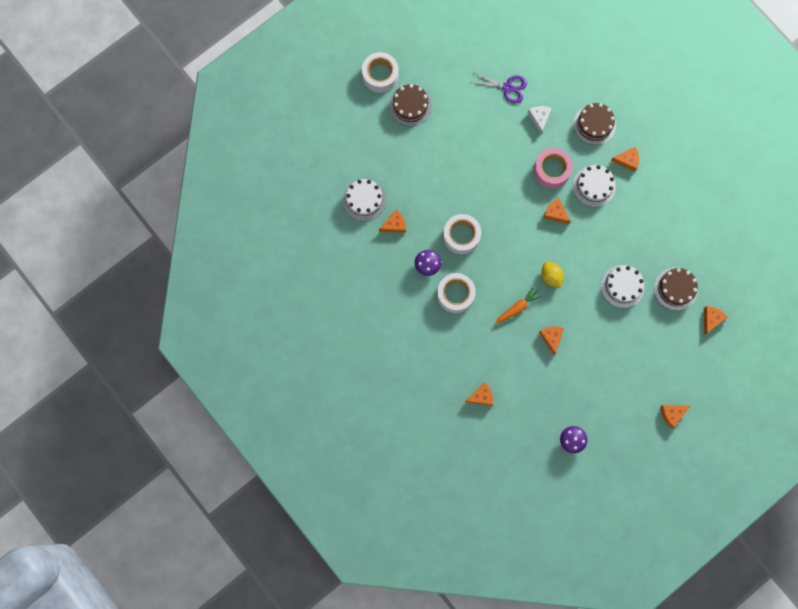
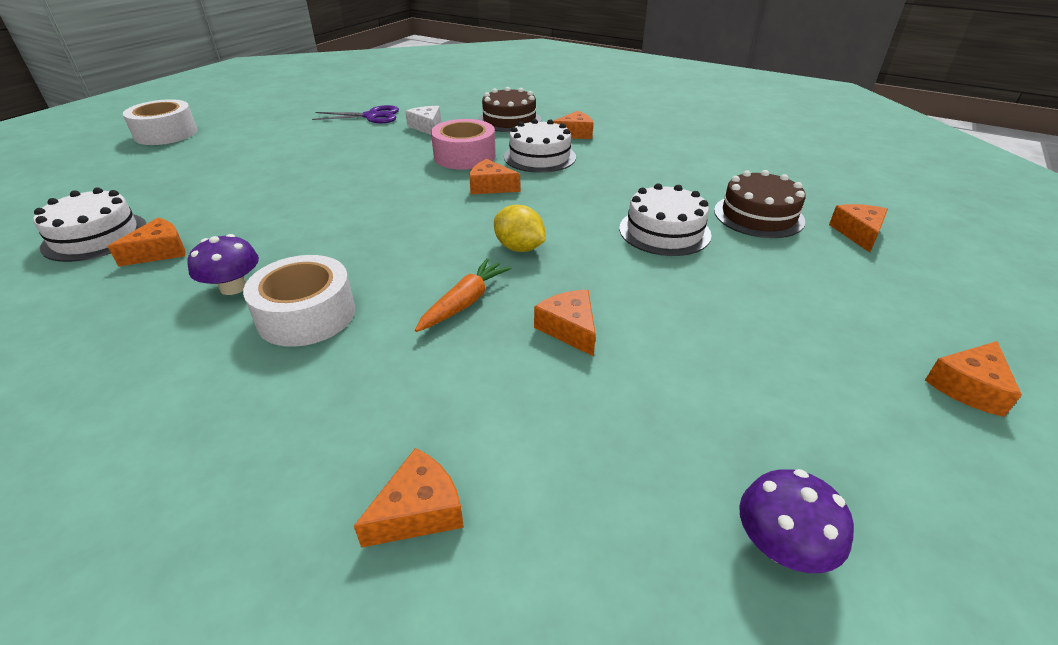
camera: 20 degrees left, 40 degrees down
brown cake [389,84,432,126] -> none
white tape [443,214,481,254] -> none

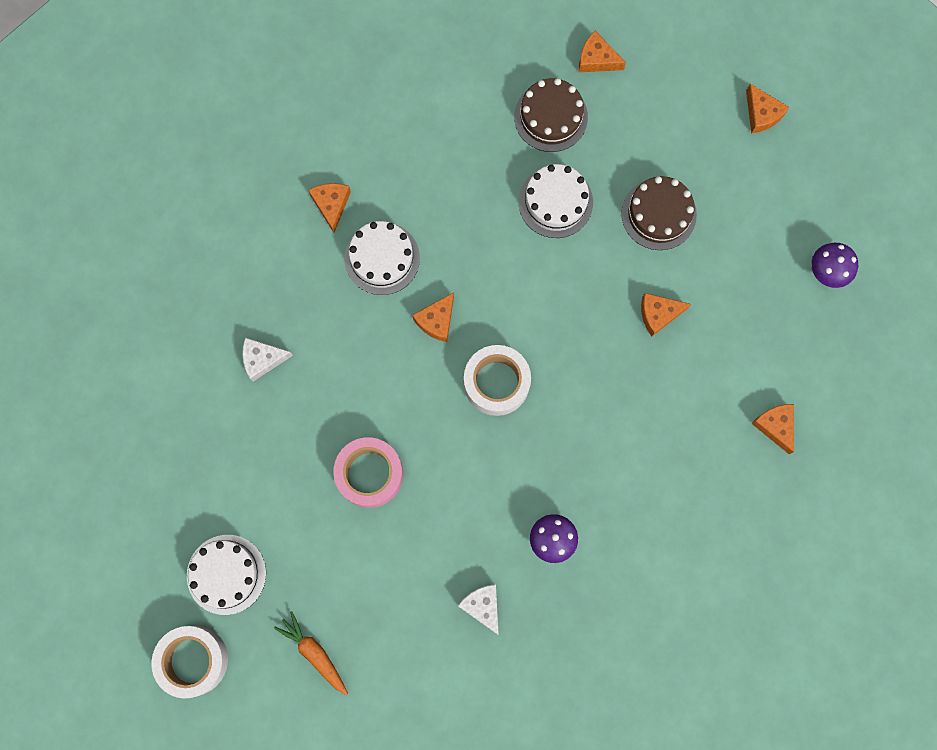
camera: 75 degrees left, 40 degrees up
white cake [34,188,146,262] -> white cake moved to [187,535,266,615]
orange cheese [107,218,186,266] -> white cheese [458,584,499,635]
white tape [243,255,355,347] -> white tape moved to [464,345,531,416]
purple scissors [312,105,399,123] -> none
orange carrot [415,258,512,332] -> orange carrot moved to [274,611,348,695]
pink tape [431,119,496,170] -> pink tape moved to [333,437,403,508]
brown cake [478,87,541,132] -> brown cake moved to [621,176,697,250]
yellow lemon [494,205,546,252] -> none

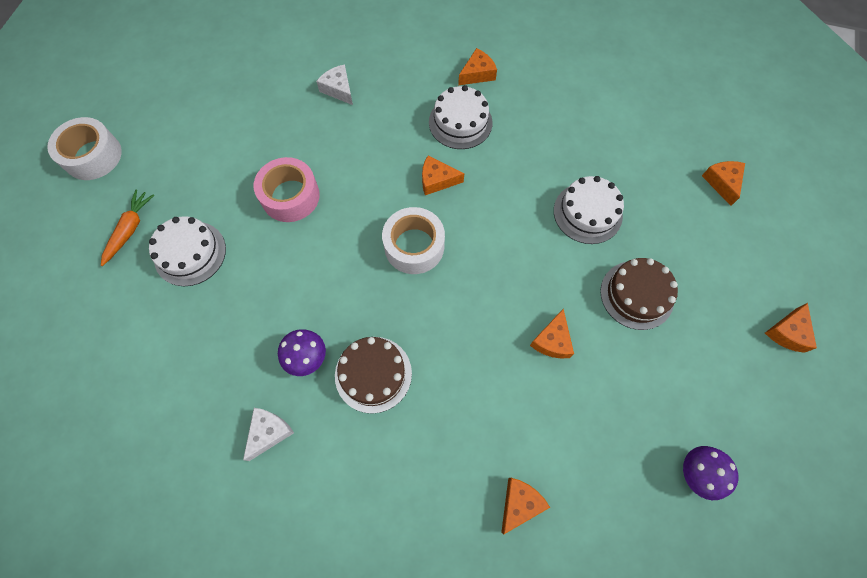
camera: 60 degrees right, 10 degrees down
white cake [187,535,266,615] -> white cake moved to [149,216,226,286]
white cheese [458,584,499,635] -> white cheese moved to [243,408,294,461]
brown cake [514,78,588,152] -> brown cake moved to [335,337,412,414]
orange cheese [641,293,691,336] -> orange cheese turned 120 degrees counterclockwise [530,309,574,358]

